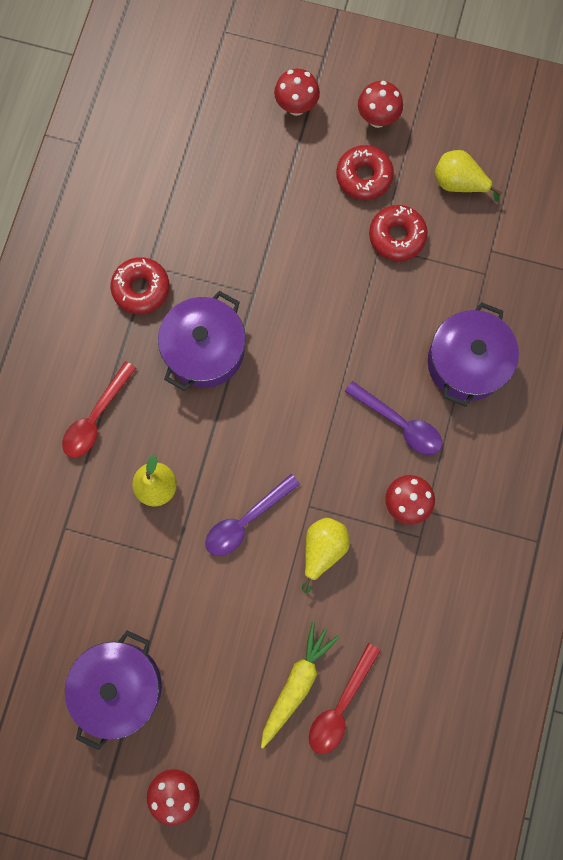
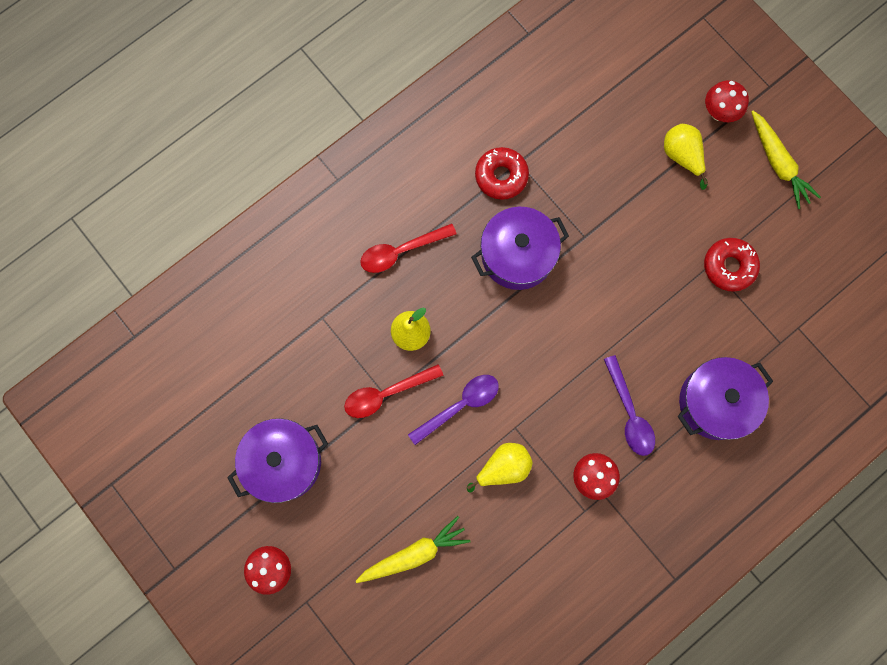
camera: 35 degrees right, 0 degrees up
purple spoon [205,474,300,556] -> purple spoon turned 150 degrees clockwise [408,375,499,445]
red spoon [309,643,381,754] -> red spoon moved to [344,364,444,418]
red donut [336,145,394,200] -> none
red mushroom [358,81,403,128] -> yellow carrot [751,111,821,209]
yellow pear [435,150,502,202] -> yellow pear moved to [664,124,708,190]

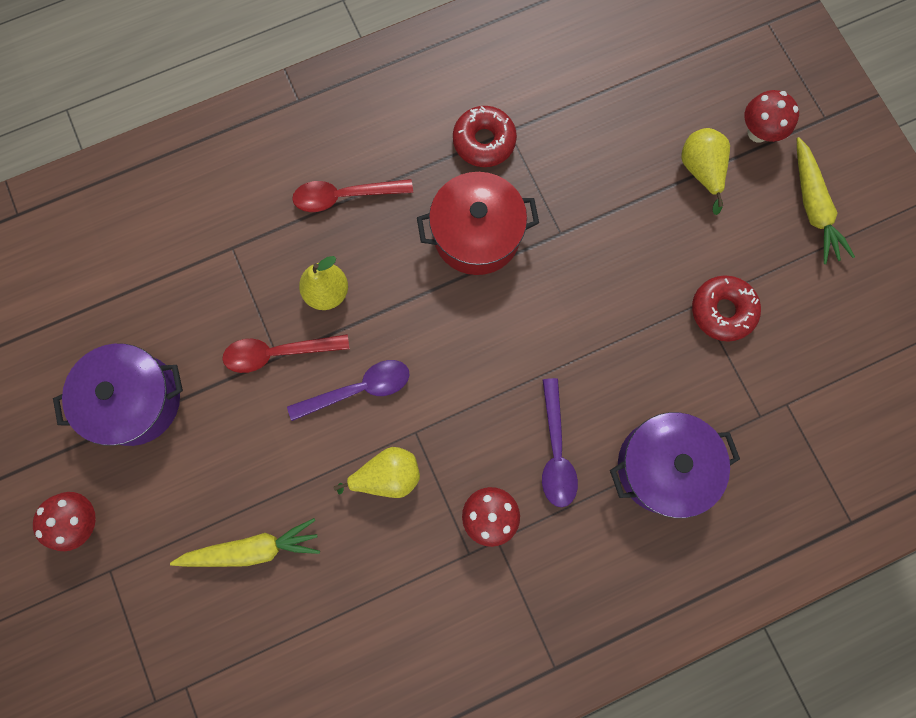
camera: 15 degrees right, 0 degrees up
purple pot [471,207,569,290] -> red pot [417,172,539,275]

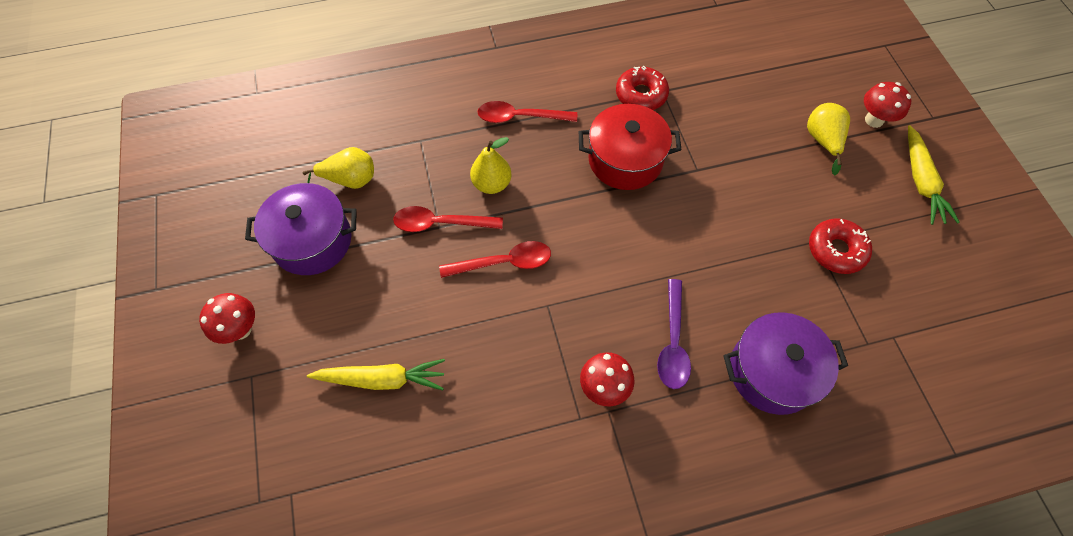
camera: 10 degrees right, 15 degrees down
purple spoon [287,360,410,421] -> red spoon [439,241,551,278]
yellow pear [334,447,420,498] -> yellow pear moved to [303,147,374,189]

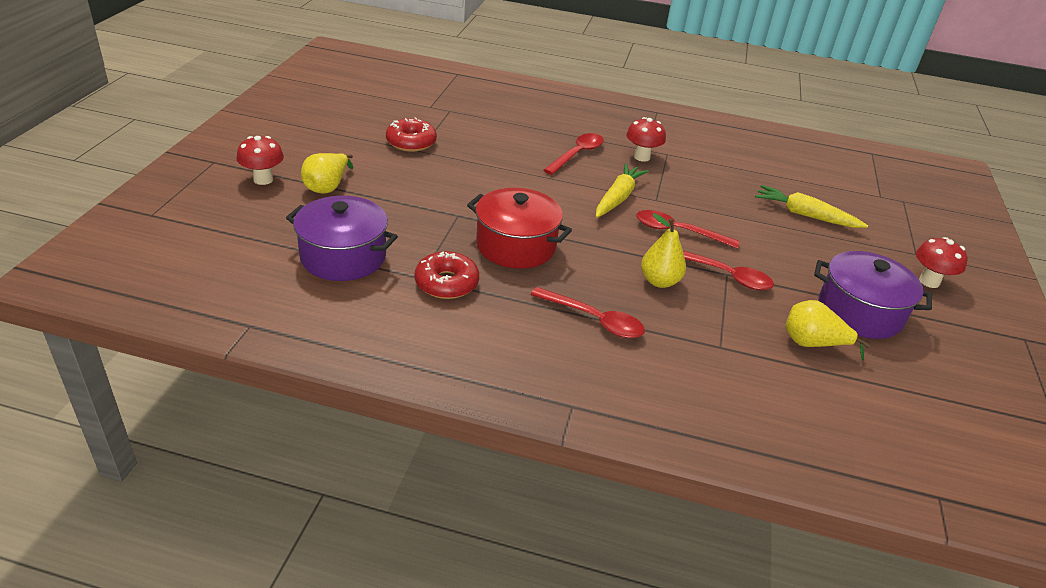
camera: 155 degrees left, 25 degrees down
purple spoon [657,279,691,389] -> red spoon [544,133,604,175]
purple pot [723,312,848,415] -> purple pot moved to [286,196,398,281]
yellow carrot [908,125,960,225] -> yellow carrot moved to [596,163,649,218]

